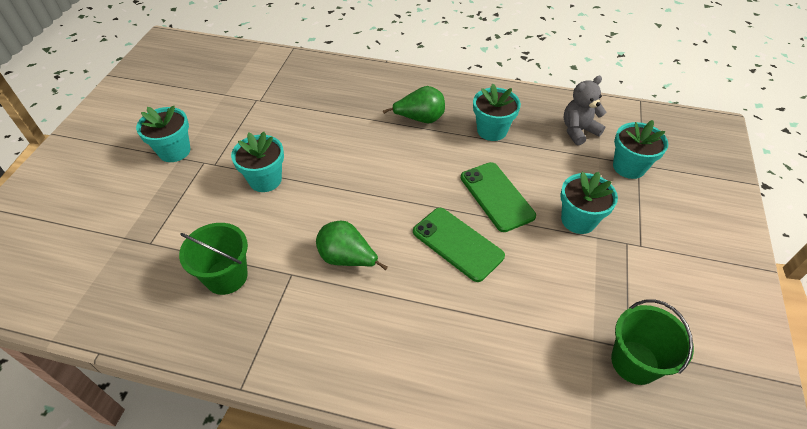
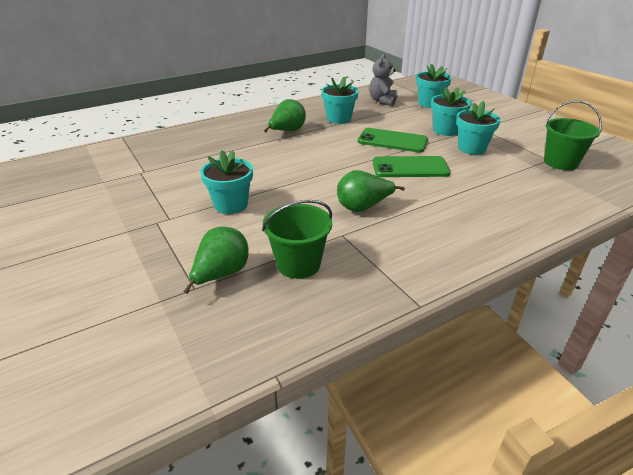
camera: 45 degrees left, 15 degrees down
turquoise flower pot [136,106,190,162] -> turquoise flower pot moved to [456,101,501,155]
none -> green pear [183,227,249,294]

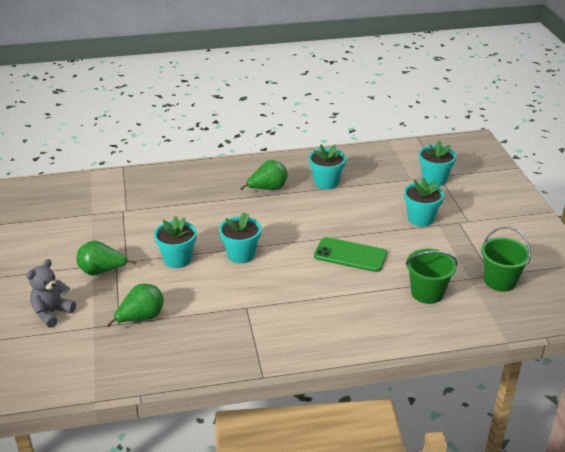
camera: 20 degrees right, 0 degrees up
green bucket [262,200,332,279] -> green bucket moved to [405,249,458,304]
green pear [337,170,405,212] -> green pear moved to [77,241,136,275]
green phone [358,128,428,152] -> none
grey teddy bear [369,54,398,106] -> grey teddy bear moved to [26,259,76,328]
turquoise flower pot [456,101,501,155] -> turquoise flower pot moved to [219,212,261,264]

